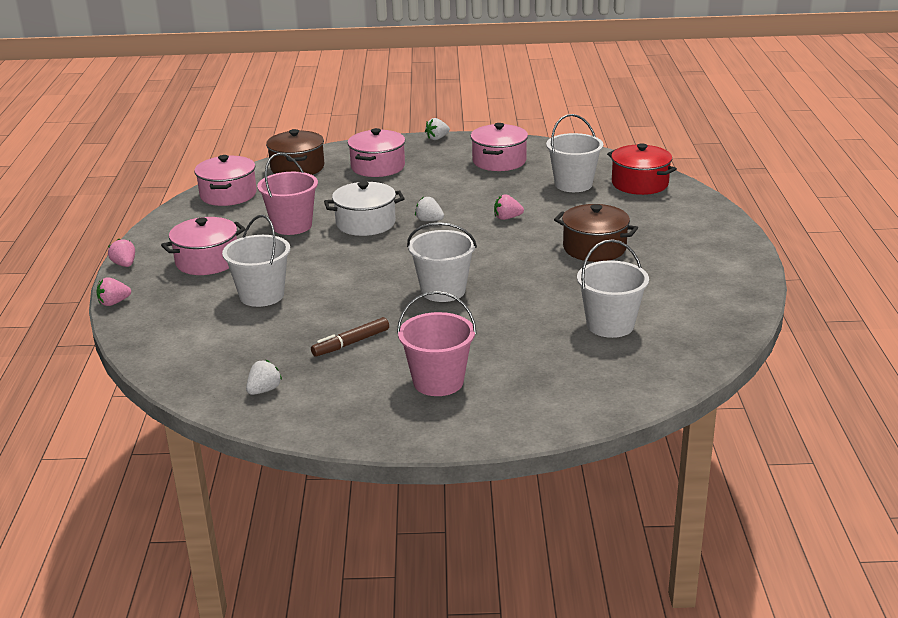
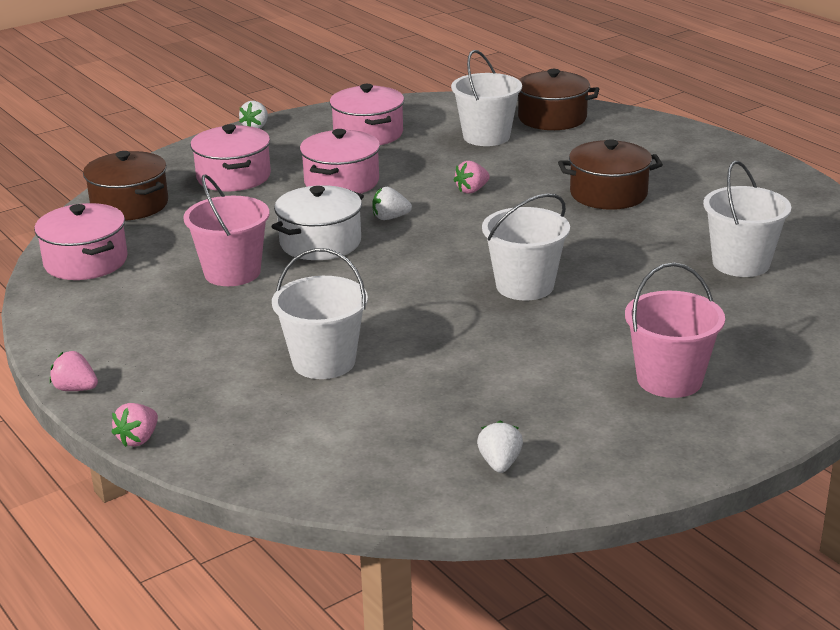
camera: 35 degrees left, 0 degrees up
pink pot [161,217,245,275] -> pink pot moved to [300,129,380,194]
brown marker [311,317,389,357] -> none
red pot [607,143,677,195] -> brown pot [518,69,599,130]

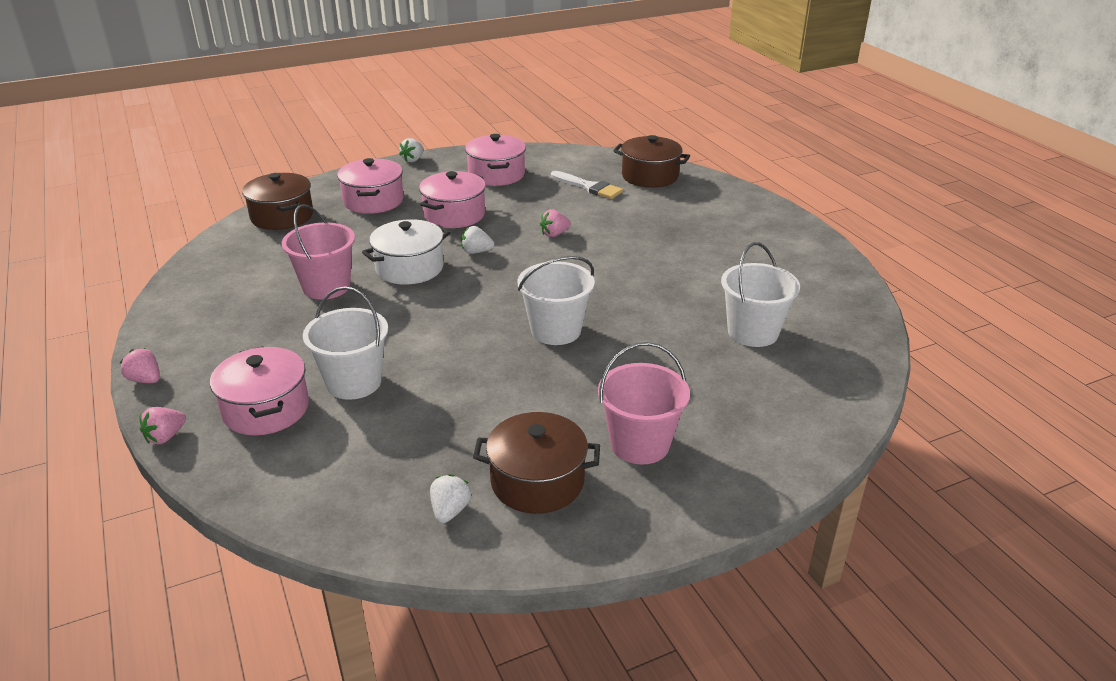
camera: 10 degrees right, 5 degrees up
pink pot [34,203,128,280] -> pink pot moved to [210,346,309,435]
white bucket [451,50,522,146] -> white brush [551,171,623,199]
brown pot [558,139,663,210] -> brown pot moved to [473,412,600,514]

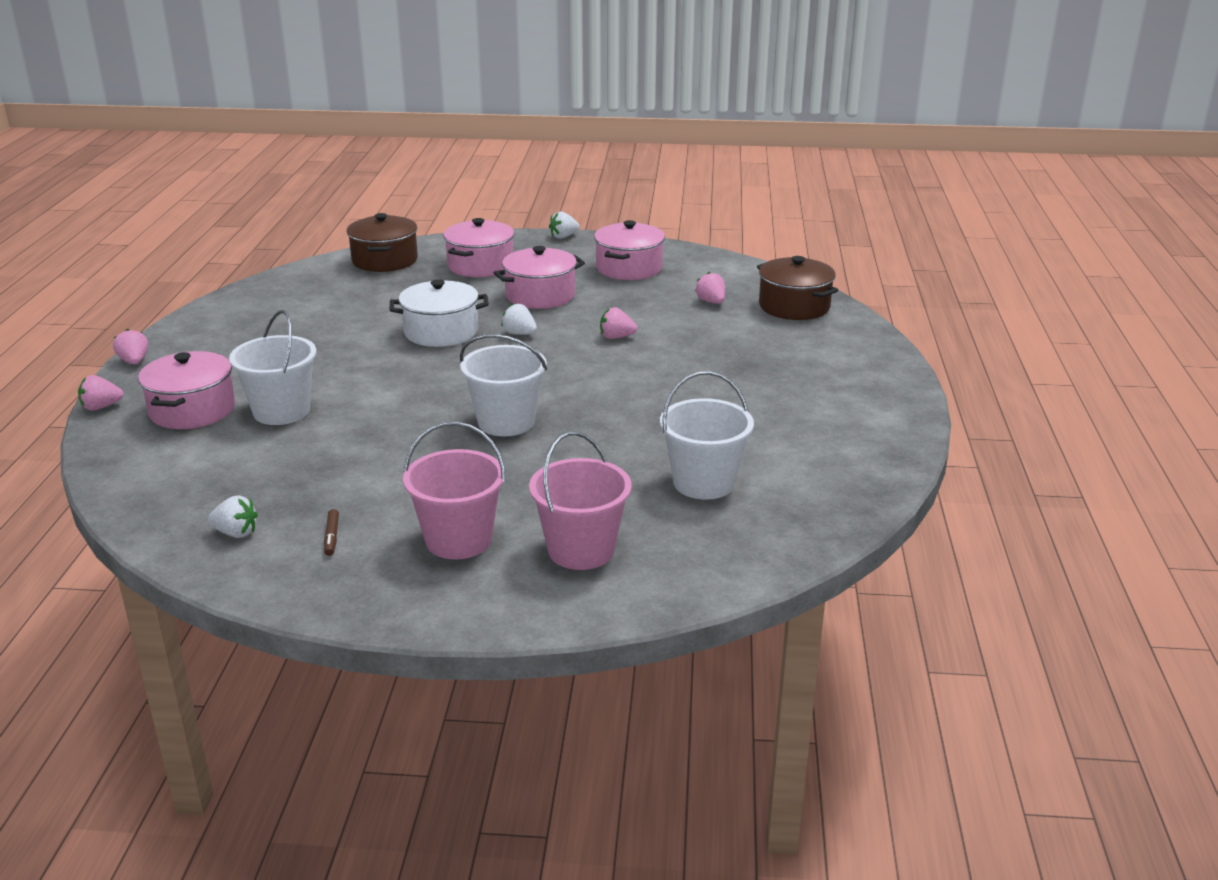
camera: 30 degrees right, 5 degrees down
pink bucket [282,204,355,300] -> pink bucket moved to [529,432,632,570]
white strawberry [430,474,471,523] -> white strawberry turned 60 degrees clockwise [208,495,258,538]
brown pot [473,412,600,514] -> brown marker [324,509,339,556]
white brush [551,171,623,199] -> pink strawberry [695,272,725,304]

